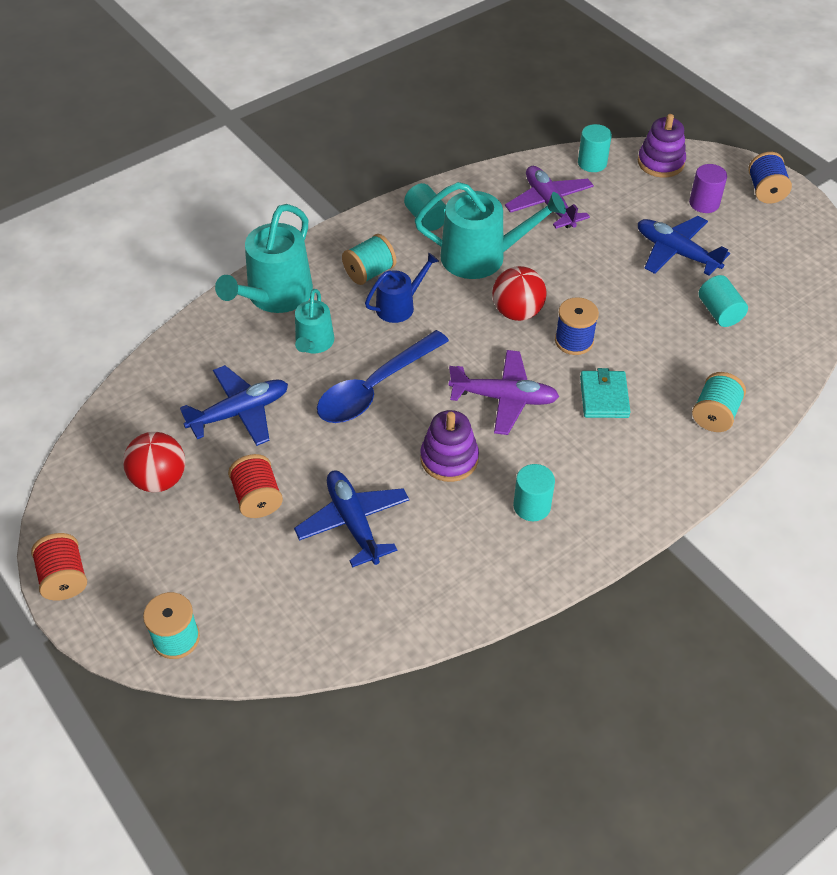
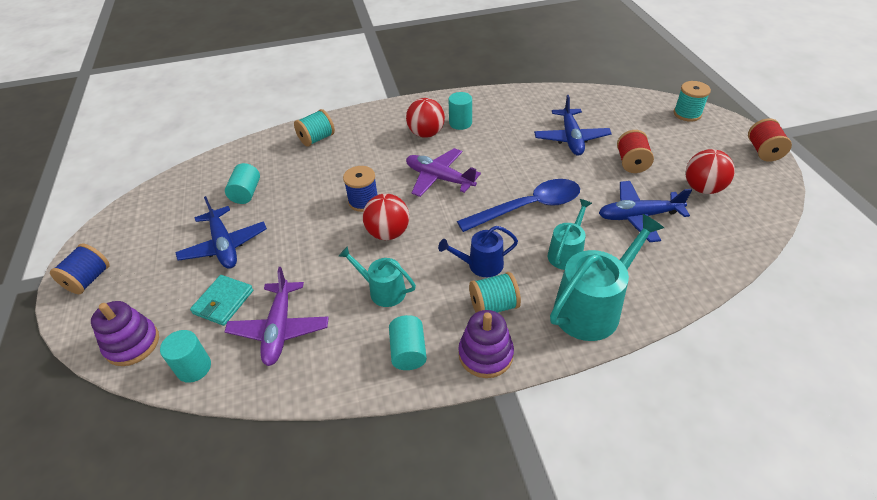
camera: 155 degrees left, 5 degrees down
turquoise watering can [415,182,566,279] -> turquoise watering can [338,246,416,307], size x0.58
purple stacking toy [420,410,479,482] -> purple stacking toy moved to [458,310,514,378]
turquoise wallet [580,368,630,418] -> turquoise wallet moved to [190,275,253,326]
purple cylinder [689,164,727,213] -> none
none -> red ball [406,98,445,138]

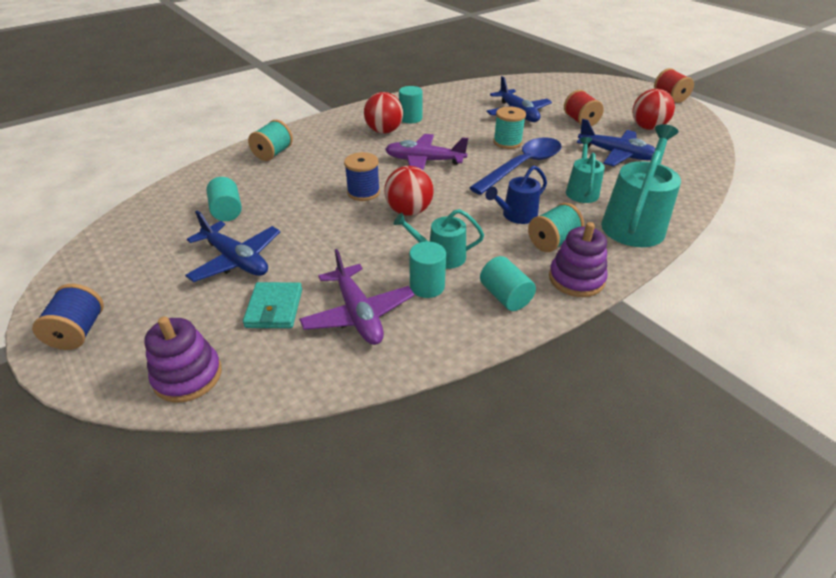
camera: 25 degrees left, 5 degrees down
turquoise cylinder [160,330,211,383] -> turquoise cylinder moved to [409,241,446,298]
blue plane [599,181,692,242] -> blue plane turned 120 degrees counterclockwise [577,119,655,166]
turquoise spool [674,81,711,122] -> turquoise spool moved to [493,106,526,149]

